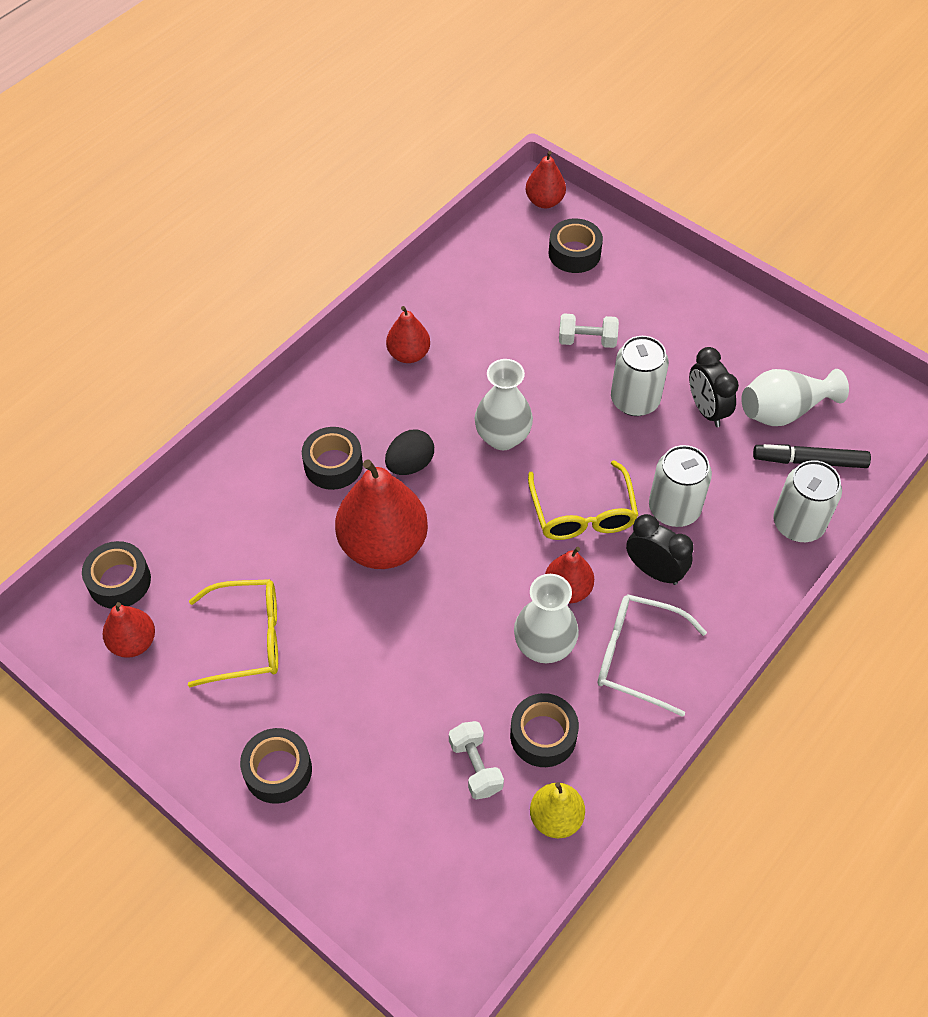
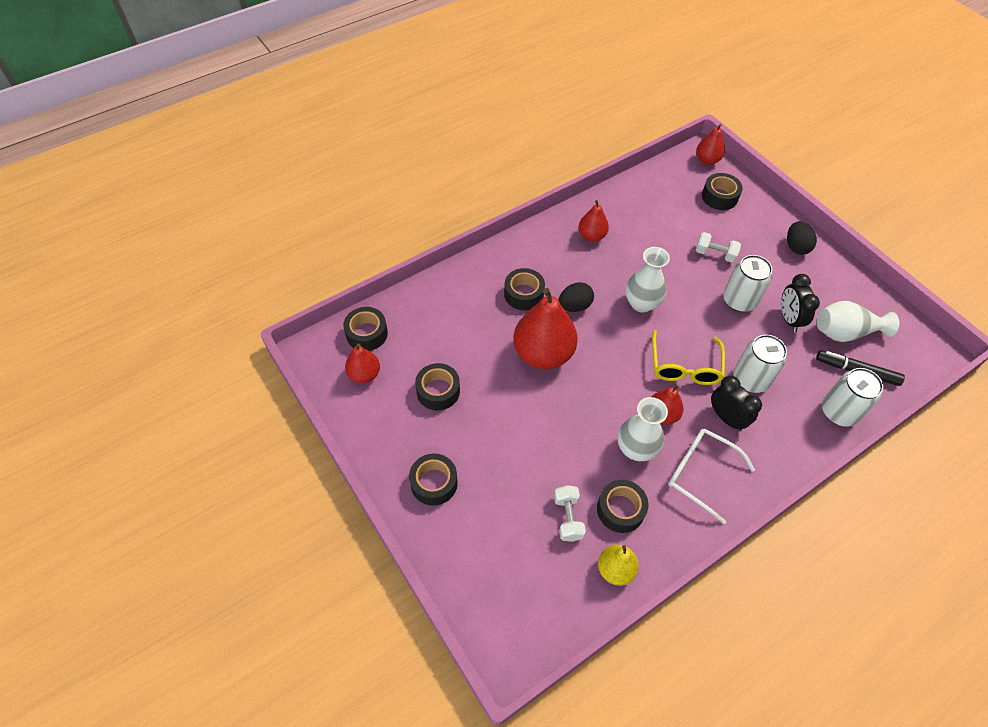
camera: 15 degrees right, 0 degrees up
yellow glasses [188,579,278,687] -> black tape [415,363,460,410]
none -> black egg [787,221,817,255]

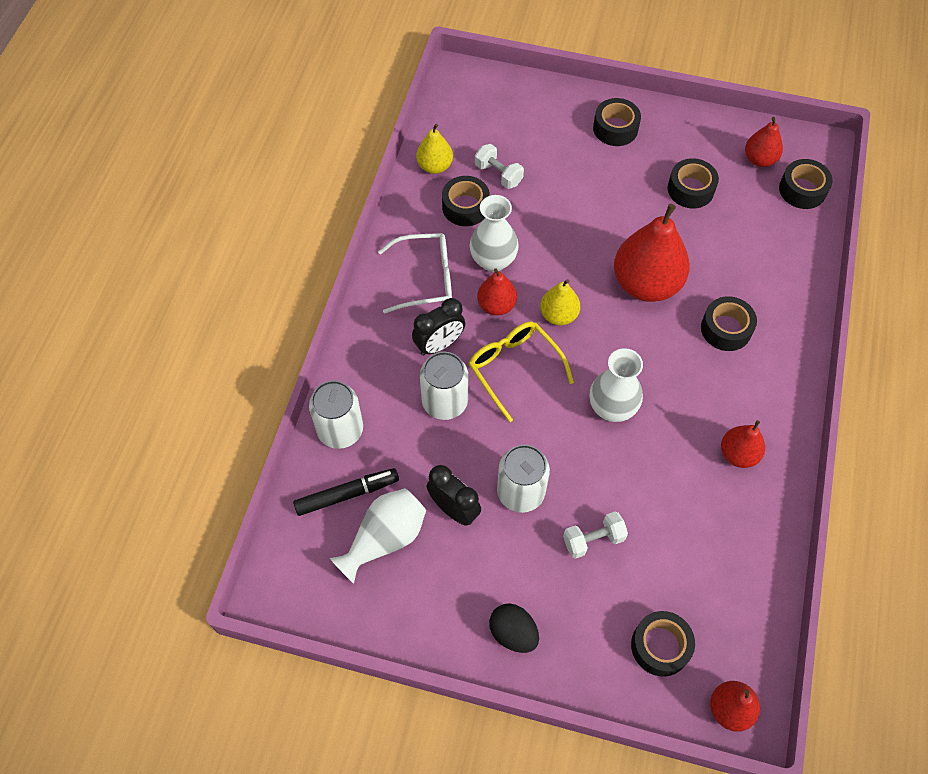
camera: 140 degrees right, 5 degrees up
black egg [559,282,594,312] -> none
black clock [711,376,762,431] -> black clock turned 45 degrees counterclockwise [412,298,465,356]
none -> yellow pear [540,279,580,325]

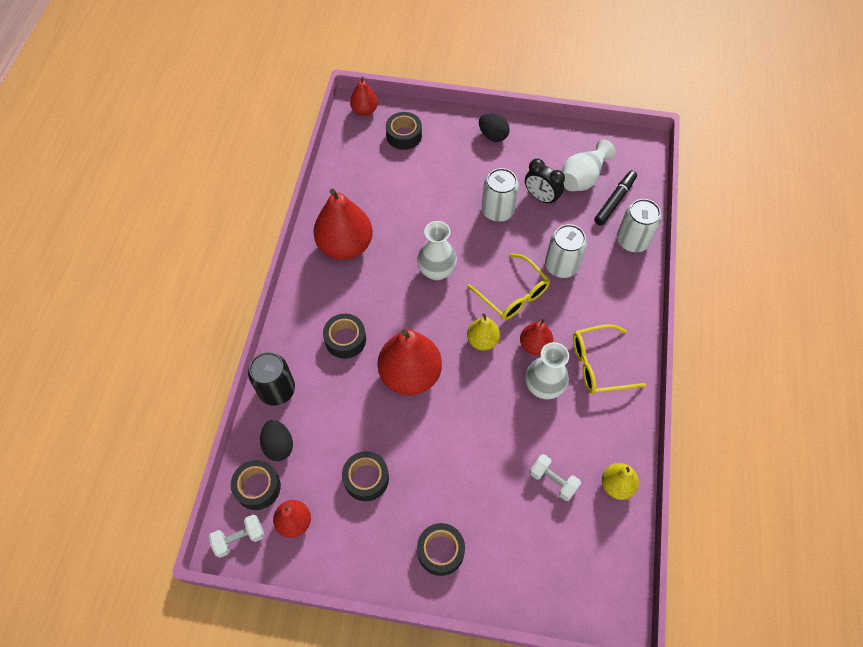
camera: 175 degrees right, 0 degrees up
black marker [293,468,399,516] -> black marker turned 150 degrees clockwise [594,170,637,226]
white glasses [378,233,452,314] -> yellow glasses [573,324,646,394]
black clock [412,298,465,356] -> none
black tape [442,176,490,226] -> none
white dumbbell [563,511,628,559] -> white dumbbell moved to [209,515,265,558]
red pear [721,420,765,468] -> red pear [313,189,373,260], size x1.87
none -> black can [248,352,295,406]
none -> black egg [260,420,293,461]

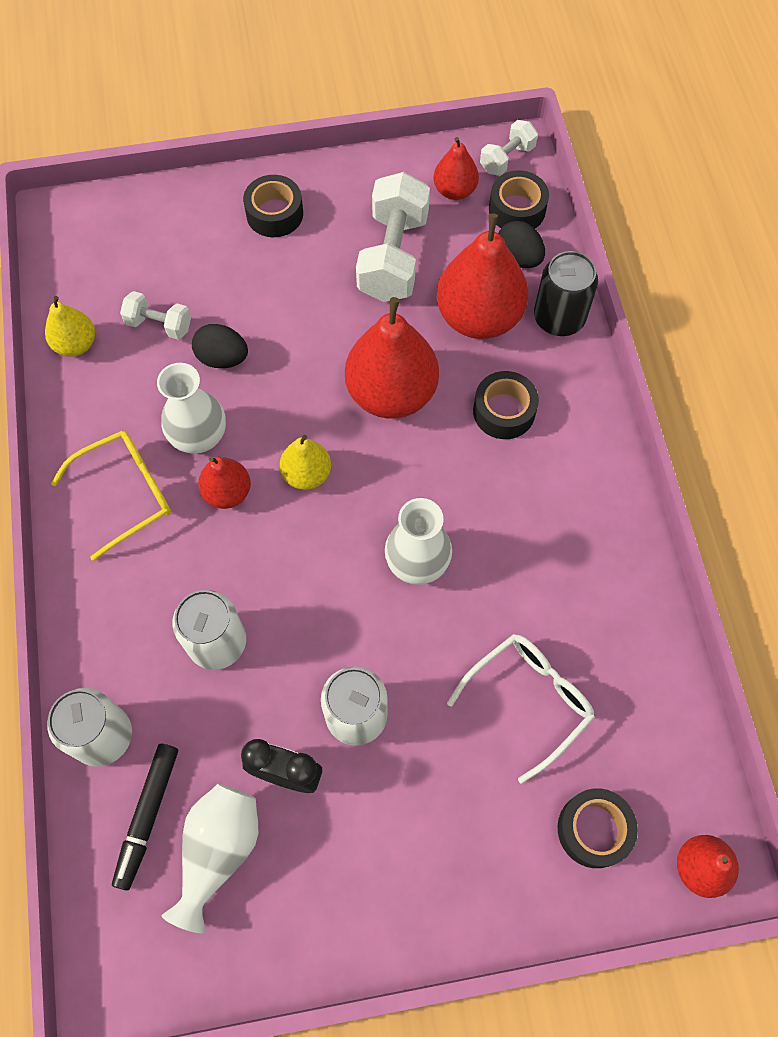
camera: 160 degrees right, 5 degrees up
red pear [313,189,373,260] -> red pear moved to [437,213,529,339]
black tape [342,451,389,501] -> white dumbbell [356,172,430,302]
yellow glasses [467,254,550,320] -> none
black egg [479,113,510,142] -> black egg moved to [192,324,248,368]
none -> white glasses [447,634,595,784]

